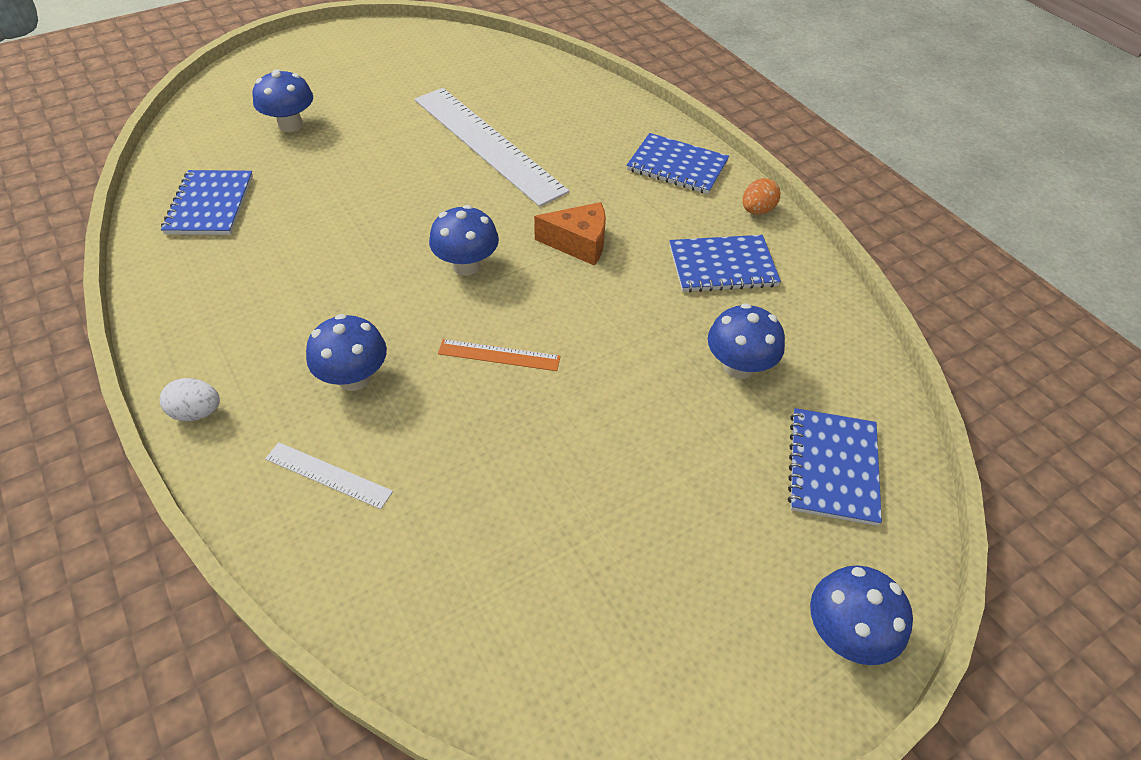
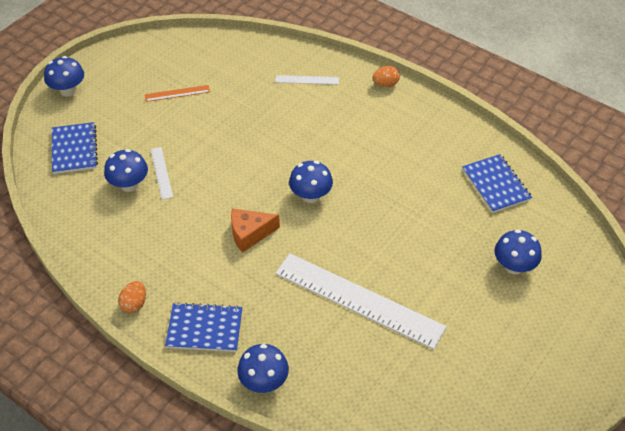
camera: 160 degrees right, 0 degrees up
white egg [160,378,220,421] -> orange egg [372,66,400,87]
blue mushroom [306,314,387,391] -> blue mushroom moved to [237,344,289,393]
orange ruler [438,339,561,371] -> orange ruler moved to [145,85,210,102]
blue notebook [669,235,781,292] -> none
none -> white ruler [151,147,173,200]

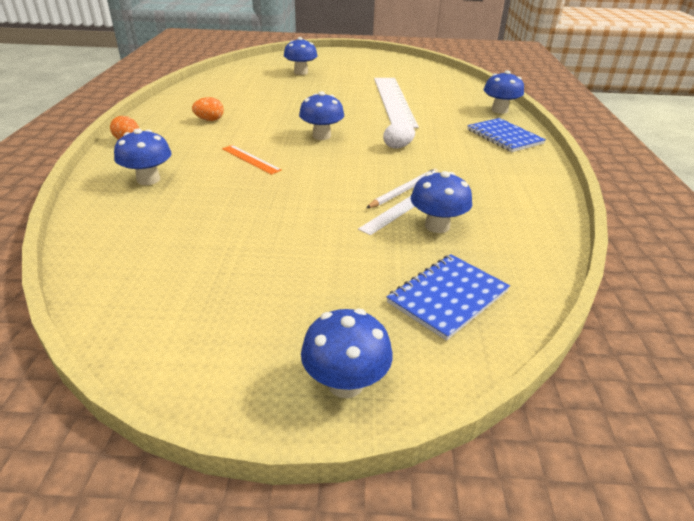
camera: 125 degrees left, 15 degrees down
orange egg [118,281,146,313] -> orange egg moved to [192,97,224,121]
orange ruler [145,85,210,102] -> orange ruler moved to [222,145,282,175]
orange cheese [231,209,280,253] -> white egg [383,123,415,148]
white ruler [275,75,339,84] -> blue mushroom [114,128,171,185]
blue notebook [462,154,532,213] -> none
none -> white pencil [366,168,438,208]

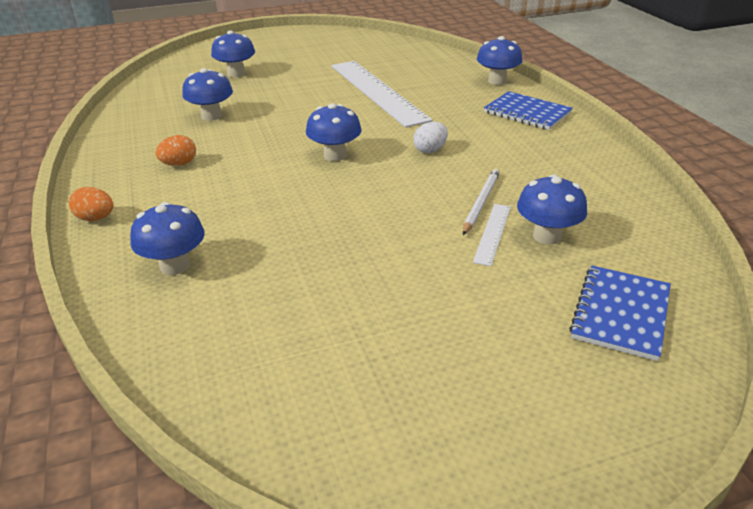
camera: 20 degrees left, 0 degrees up
orange ruler [222,145,282,175] -> none
blue mushroom [301,309,393,398] -> blue mushroom moved to [182,68,233,121]

